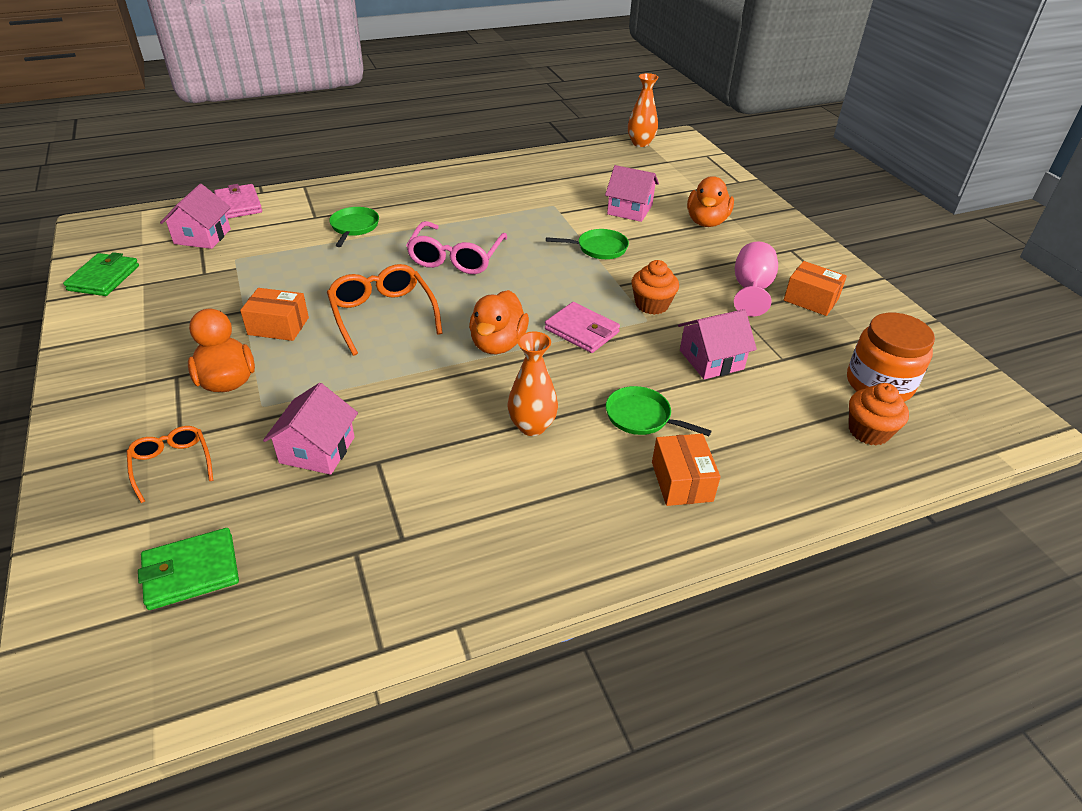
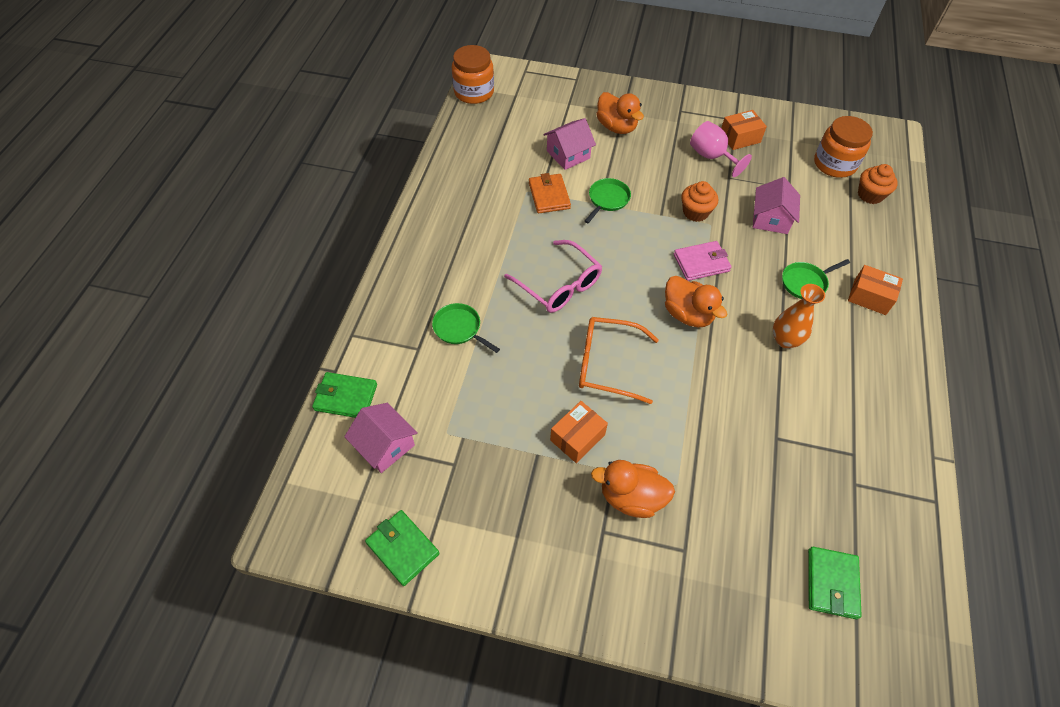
camera: 55 degrees left, 15 degrees up
orange glasses [127,426,213,503] -> none
pink wallet [214,184,262,219] -> green wallet [312,372,377,418]
pink house [263,383,358,475] -> none
orange vase [628,73,659,147] -> orange jar [452,45,494,104]
none -> orange wallet [529,173,571,213]

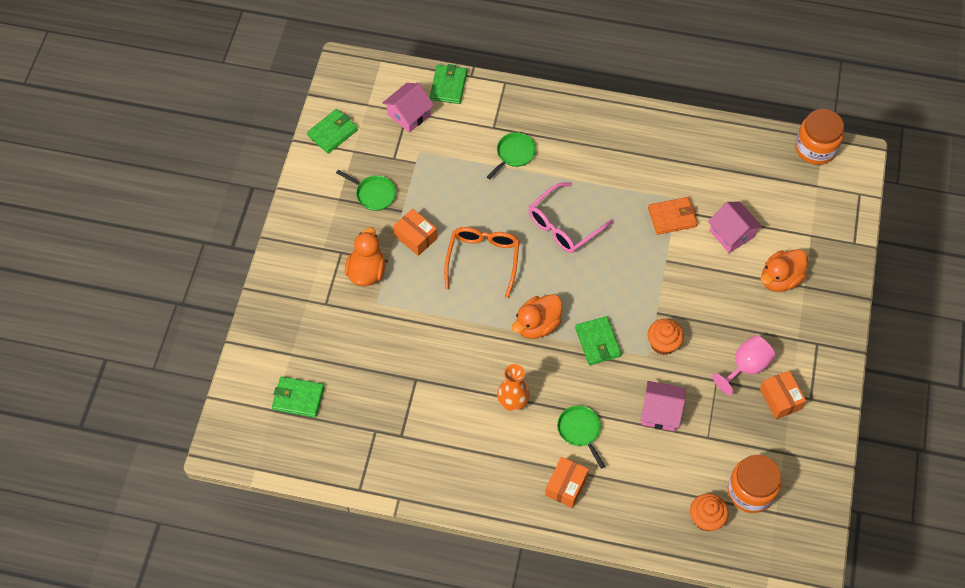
camera: 90 degrees right, 5 degrees up
green pan [585,178,631,223] -> green pan moved to [336,170,396,211]
pink wallet [674,241,732,281] -> green wallet [575,316,622,365]

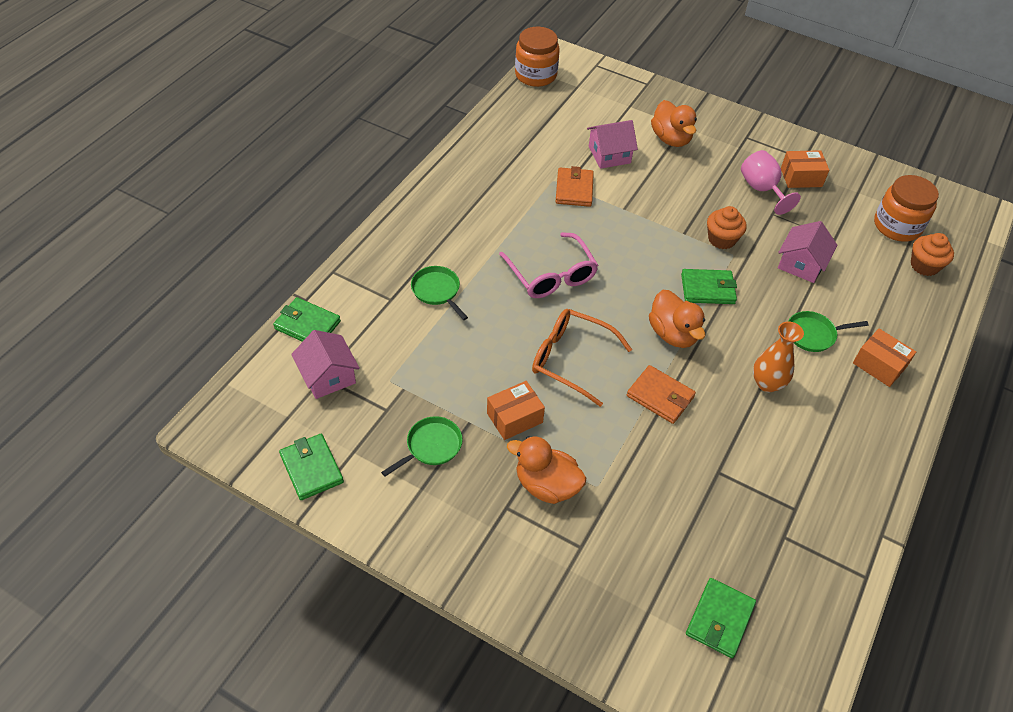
camera: 75 degrees left, 10 degrees down
none -> orange wallet [627,365,696,424]

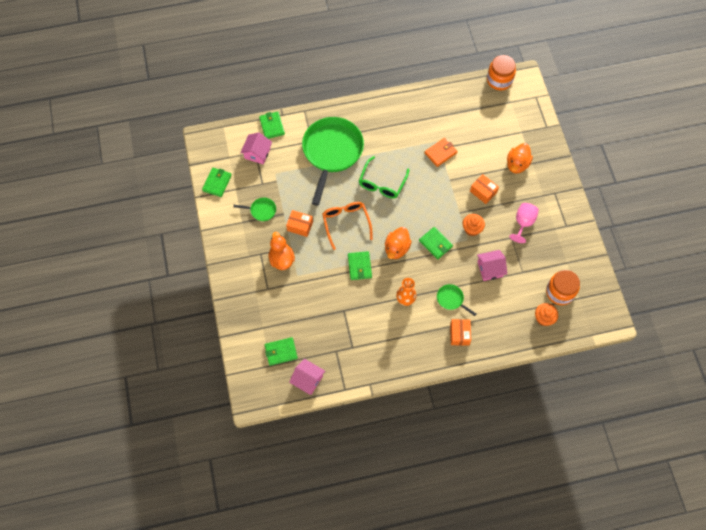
camera: 50 degrees right, 15 degrees up
green pan [411,266,468,320] -> green pan [302,117,364,206], size x2.45
pink glasses [499,232,598,298] -> green glasses [359,156,409,198]
pink house [587,120,638,169] -> pink house moved to [289,359,325,395]
orange wallet [627,365,696,424] -> green wallet [348,251,372,280]
orange box [781,150,829,188] -> orange box moved to [470,174,499,204]

